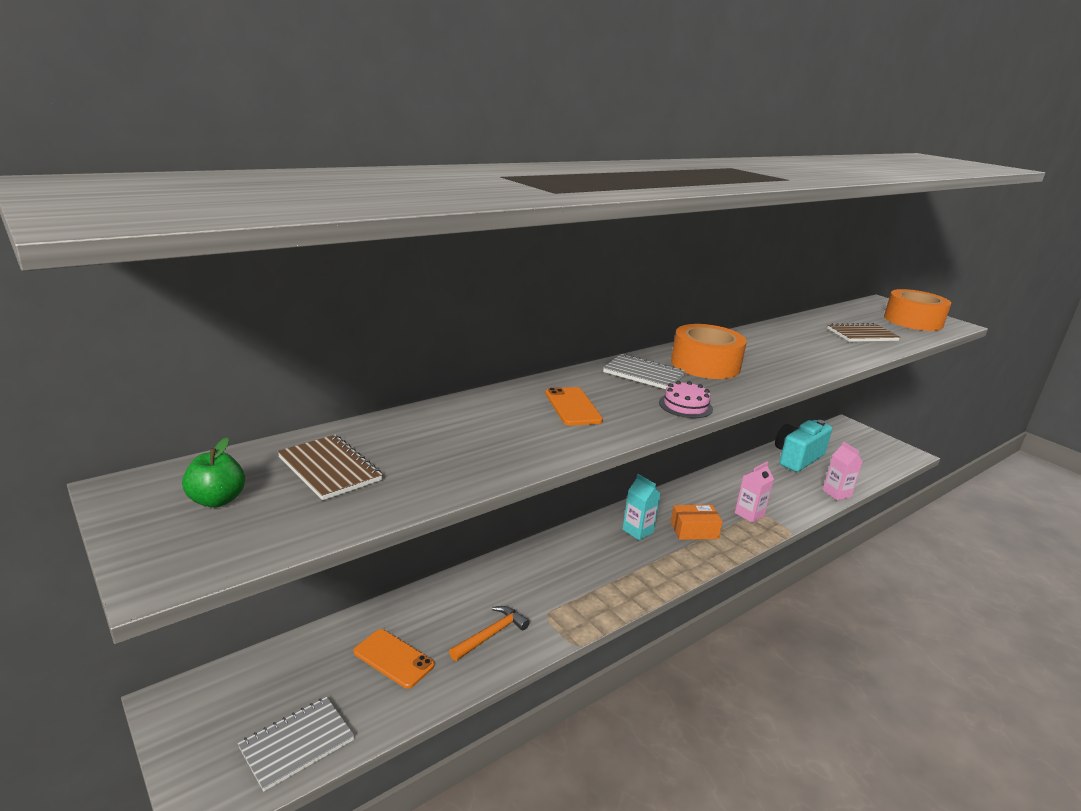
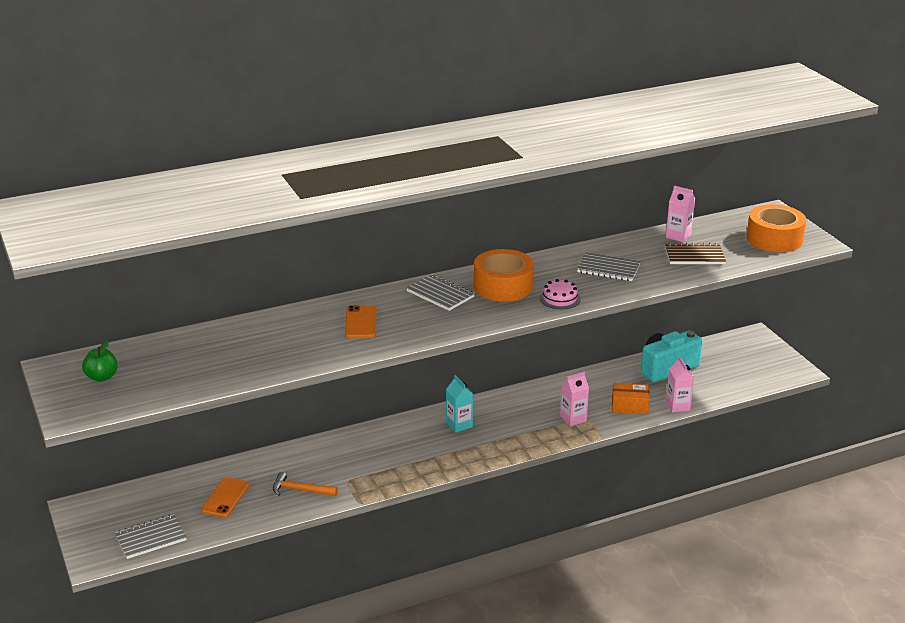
camera: 15 degrees right, 5 degrees up
brown notebook [277,435,383,500] -> none
orange phone [354,629,435,689] -> orange phone turned 60 degrees clockwise [201,477,249,518]
orange hammer [449,606,530,661] -> orange hammer turned 135 degrees counterclockwise [273,472,338,496]
pink cake [659,381,713,418] -> pink cake moved to [540,279,581,309]
orange box [671,505,723,540] -> orange box moved to [612,383,650,414]
none -> grey notebook [577,252,641,281]
none -> pink carton [666,186,695,242]

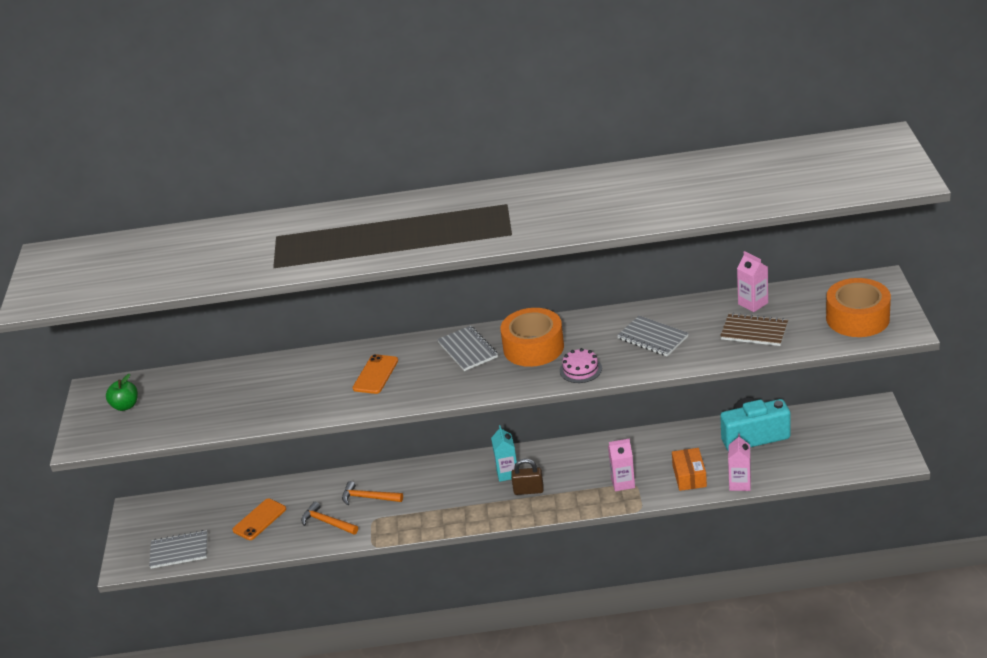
camera: 25 degrees right, 5 degrees up
orange box [612,383,650,414] -> orange box turned 60 degrees clockwise [672,448,707,491]
none -> orange hammer [342,481,403,505]
none -> brown padlock [511,458,544,495]

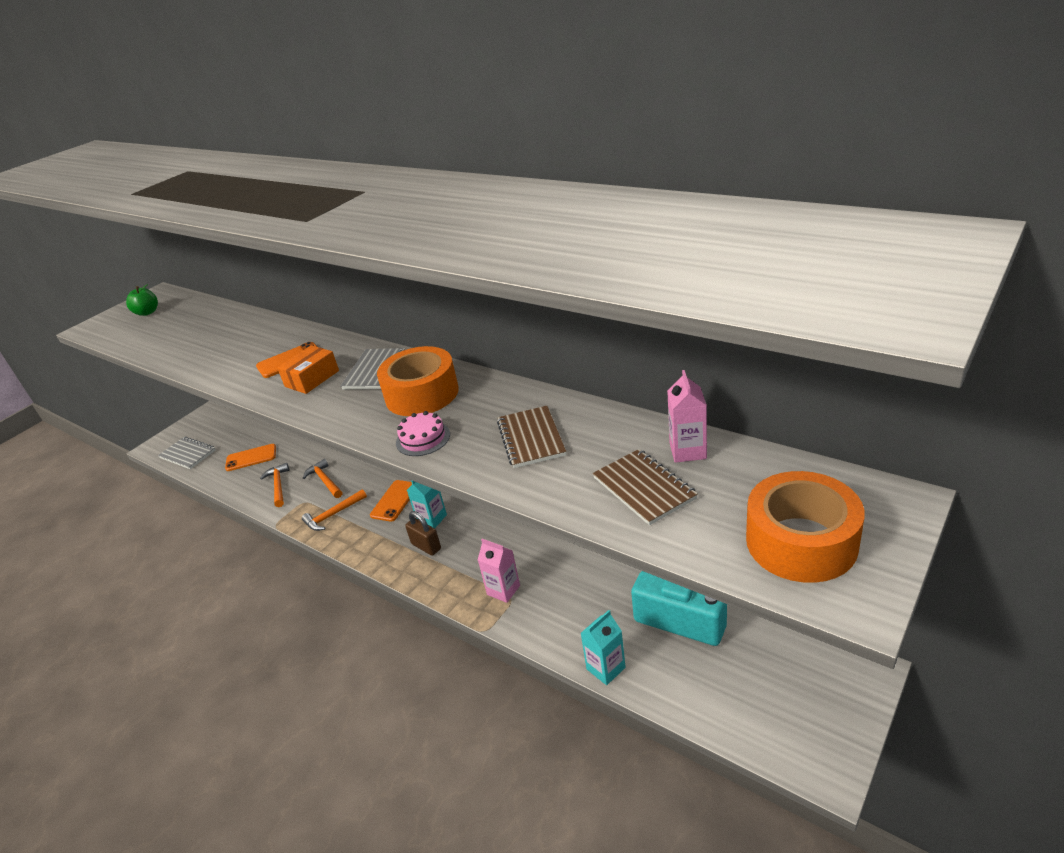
camera: 40 degrees right, 0 degrees up
grey notebook [617,316,689,356] -> brown notebook [497,406,566,468]
orange box [672,448,707,491] -> orange box moved to [277,345,339,394]
pink carton [728,434,751,491] -> turquoise carton [581,610,626,685]
none -> orange hammer [302,489,367,531]
none -> orange phone [370,480,412,522]

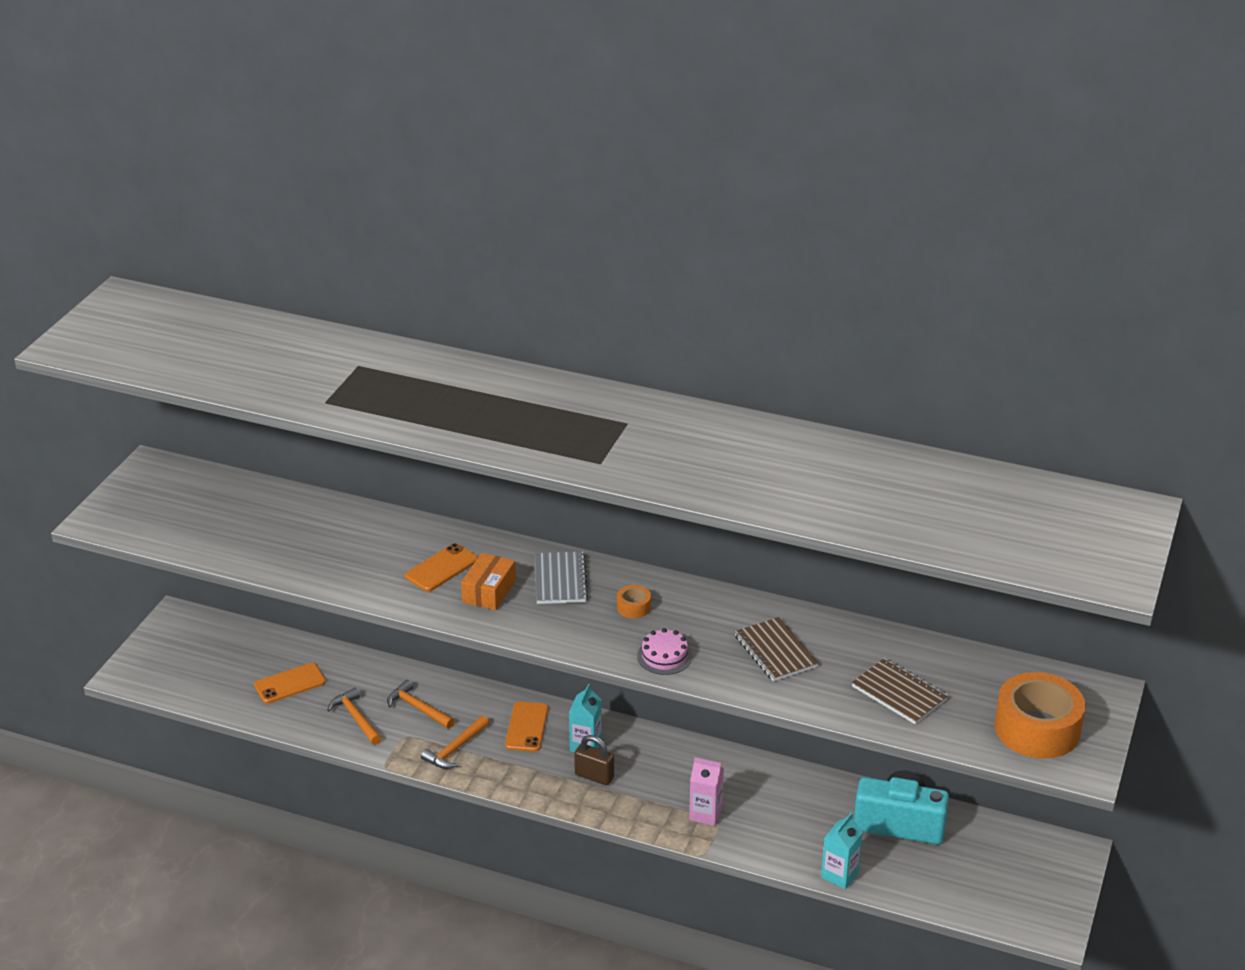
camera: 20 degrees left, 0 degrees up
green apple [126,284,158,316] -> none
grey notebook [158,437,216,469] -> none
orange tape [377,346,459,416] -> orange tape [617,585,651,618], size x0.43
pink carton [667,370,707,463] -> none

